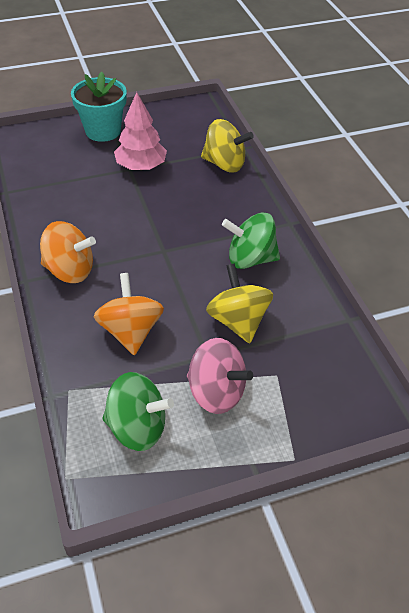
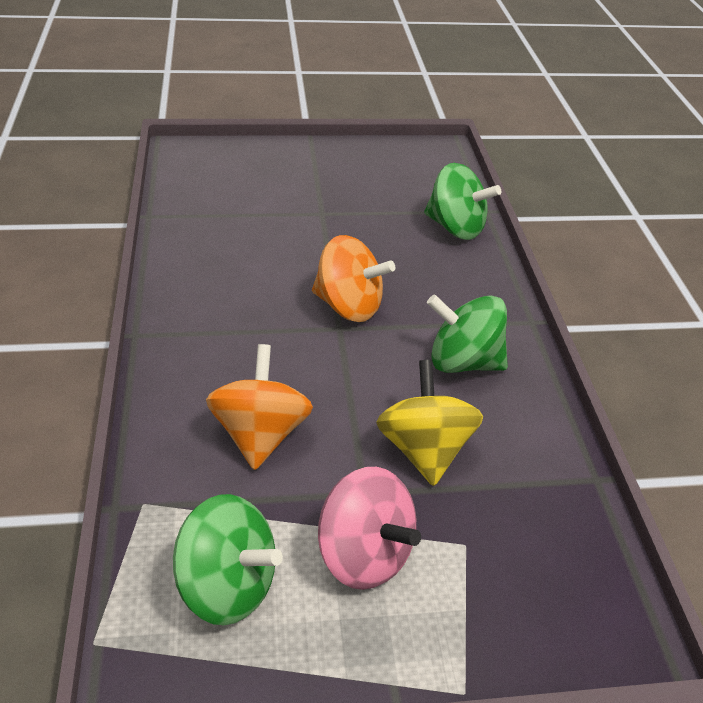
camera: 10 degrees right, 5 degrees down
orange spinning top [40,221,96,283] -> orange spinning top moved to [312,235,395,322]
turquoise flower pot [71,72,127,142] -> none
pink tree [114,92,167,170] -> none
yellow spinning top [201,119,254,173] -> green spinning top [424,163,501,240]

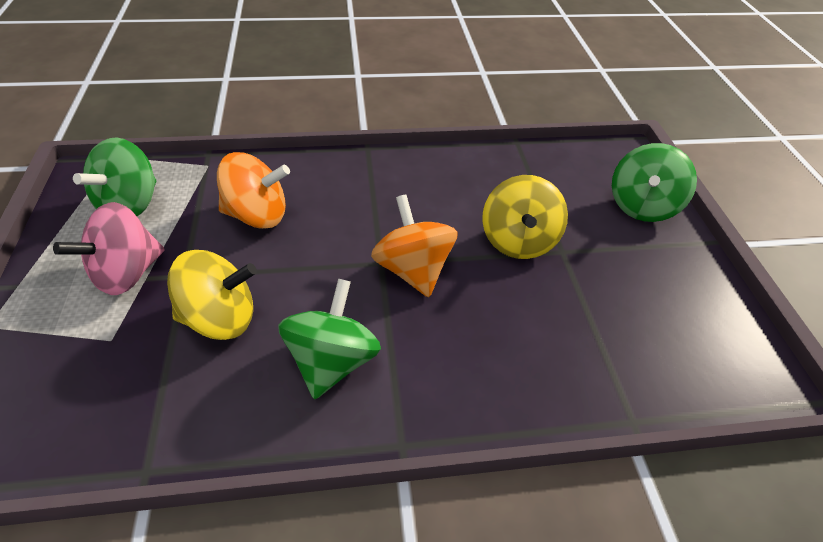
camera: 90 degrees right, 5 degrees up
orange spinning top [312,235,395,322] -> orange spinning top turned 135 degrees clockwise [371,194,458,297]
green spinning top [424,163,501,240] -> green spinning top moved to [612,143,697,222]
none -> yellow spinning top [482,175,568,259]

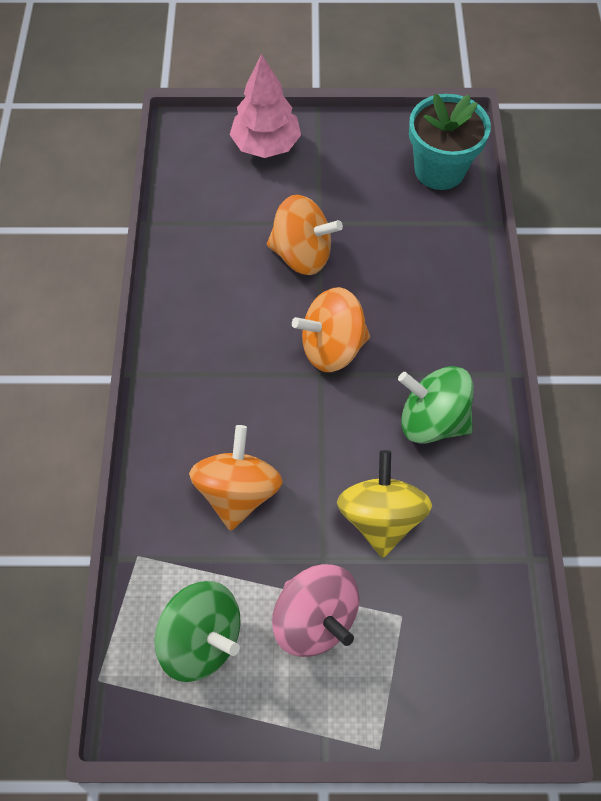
camera: 80 degrees left, 15 degrees up
yellow spinning top [482,175,568,259] -> orange spinning top [267,195,343,275]
green spinning top [612,143,697,222] -> pink tree [230,54,301,158]
none -> turquoise flower pot [409,94,491,190]

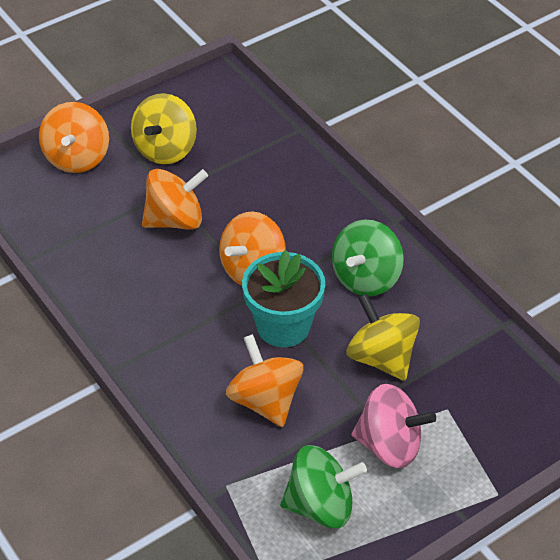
camera: 35 degrees left, 15 degrees down
pink tree [230,54,301,158] -> orange spinning top [39,102,109,173]
green spinning top [398,366,474,444] -> green spinning top turned 45 degrees counterclockwise [332,220,404,296]
turquoise flower pot [409,94,491,190] -> turquoise flower pot moved to [242,250,325,347]
none -> yellow spinning top [131,93,197,164]

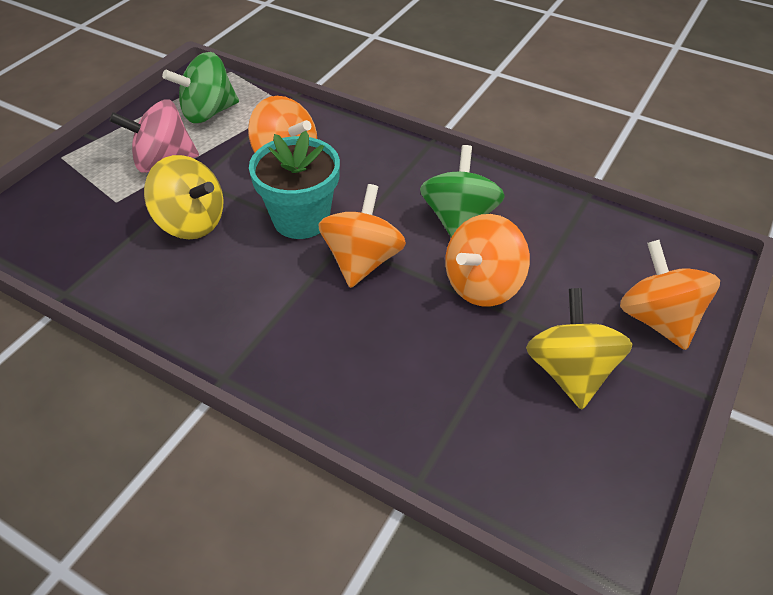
camera: 155 degrees right, 0 degrees up
green spinning top [332,220,404,296] -> green spinning top moved to [420,145,505,237]

